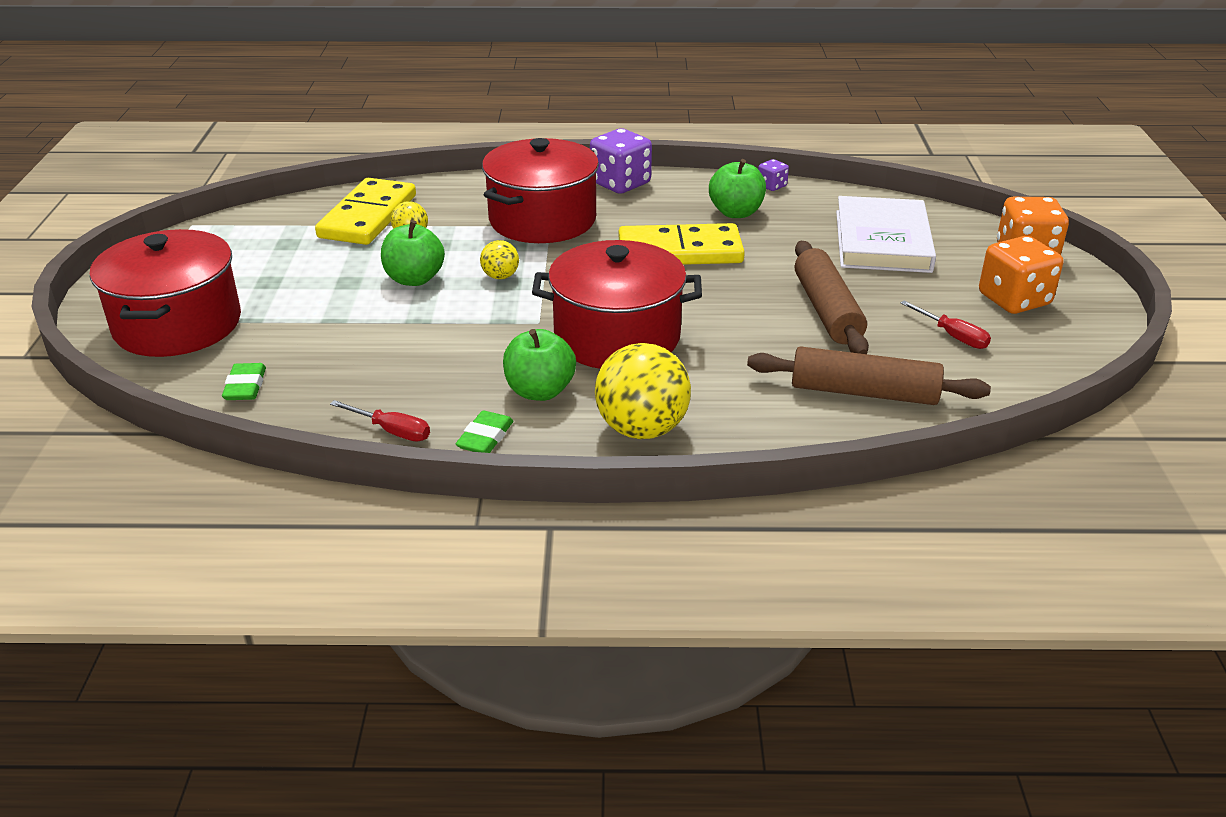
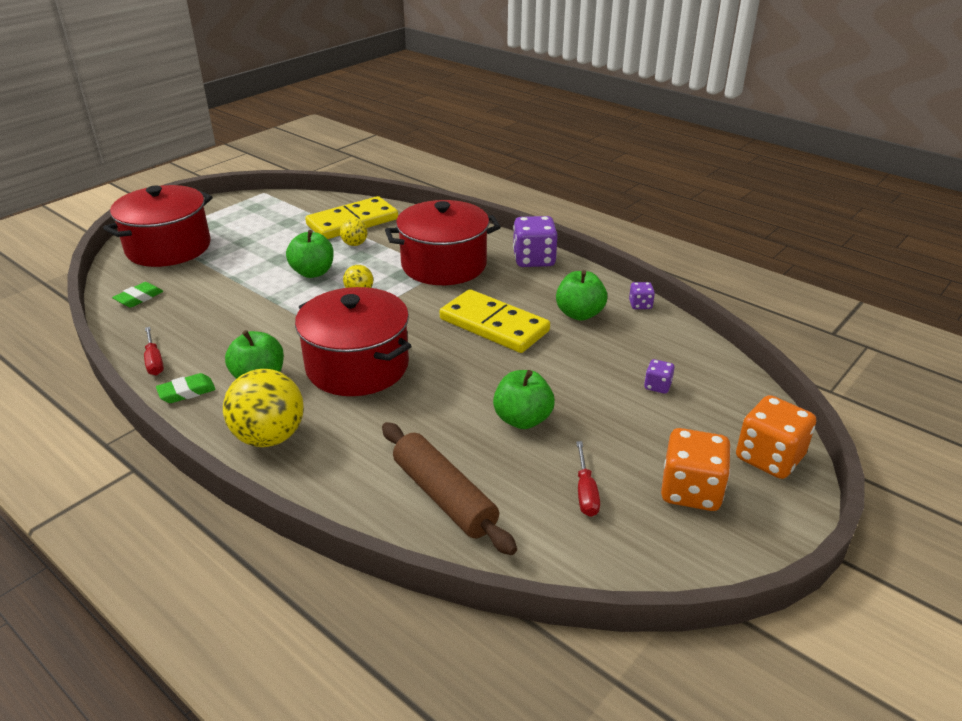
camera: 40 degrees right, 0 degrees up
brown rolling pin [795,241,869,354] -> green apple [493,370,555,429]
white book [836,196,936,273] -> purple dice [644,359,675,394]

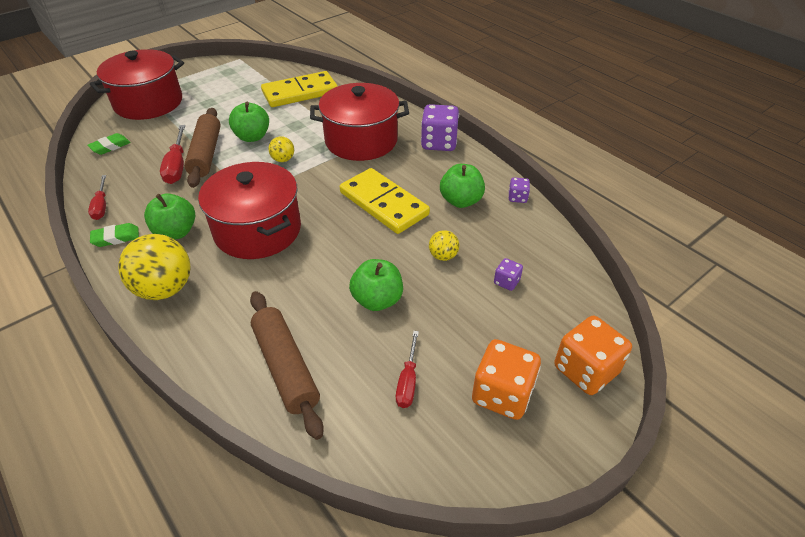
camera: 10 degrees right, 10 degrees up
yellow ball [340,218,367,246] -> yellow ball moved to [429,230,459,261]
none -> red screwdriver [160,125,185,184]
none -> brown rolling pin [184,108,221,188]

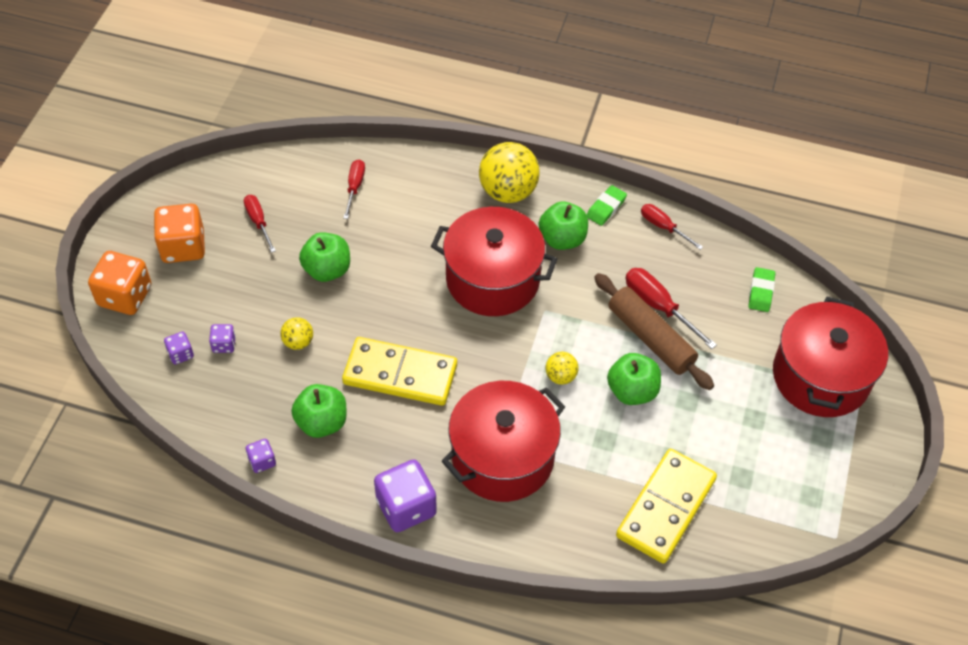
camera: 145 degrees right, 10 degrees up
brown rolling pin [250,291,324,440] -> red screwdriver [343,160,365,219]
none -> purple dice [164,332,194,364]

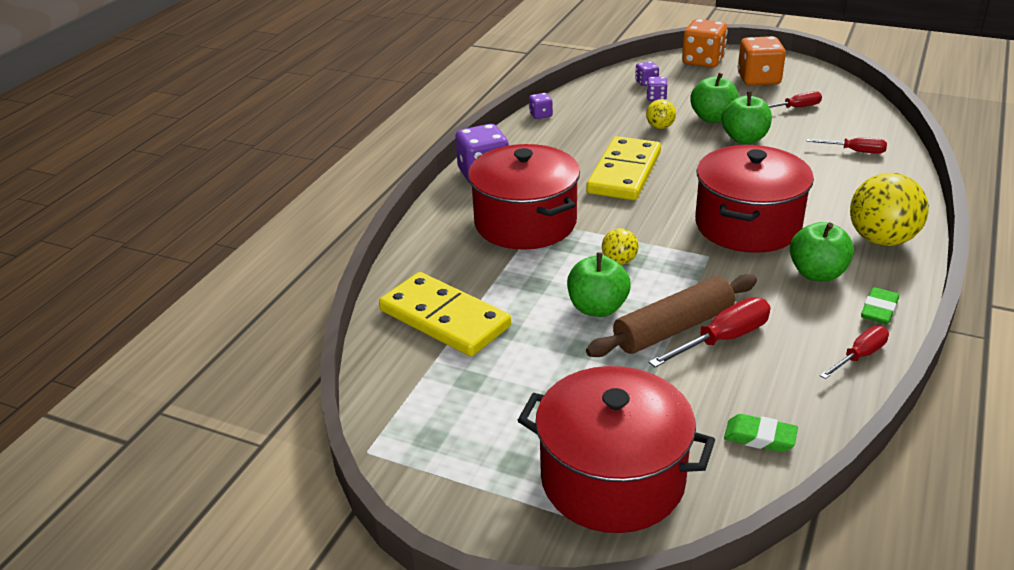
camera: 100 degrees right, 20 degrees down
green apple [291,384,346,438] -> green apple moved to [690,73,739,123]
green eraser [587,185,627,226] -> green eraser turned 75 degrees clockwise [861,287,899,324]

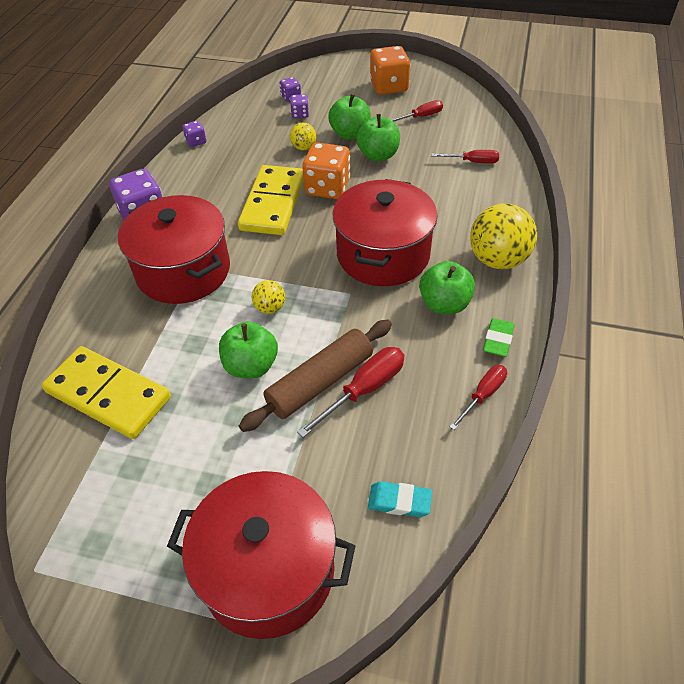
camera: 10 degrees left, 15 degrees up
orange dice [682,19,728,68] -> orange dice moved to [302,142,350,199]
green eraser [724,414,798,452] -> turquoise eraser [368,481,432,517]

